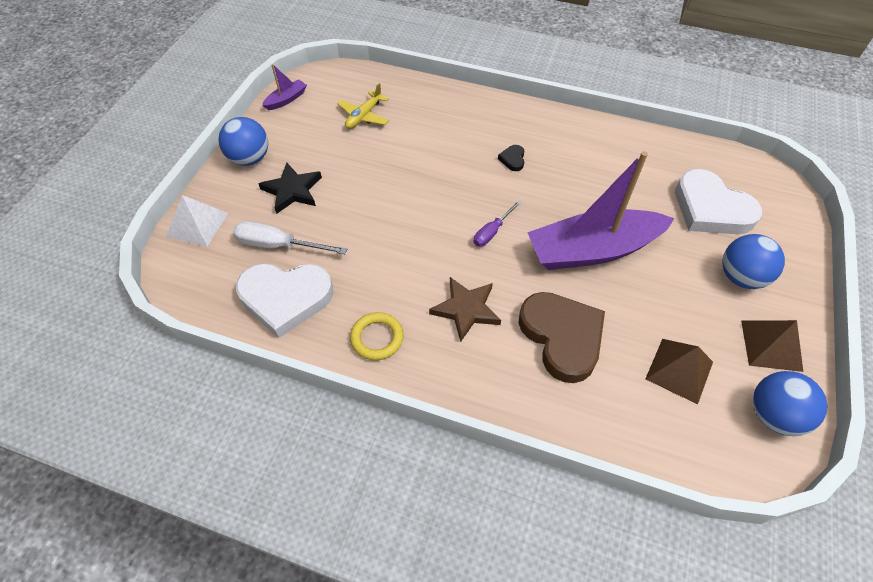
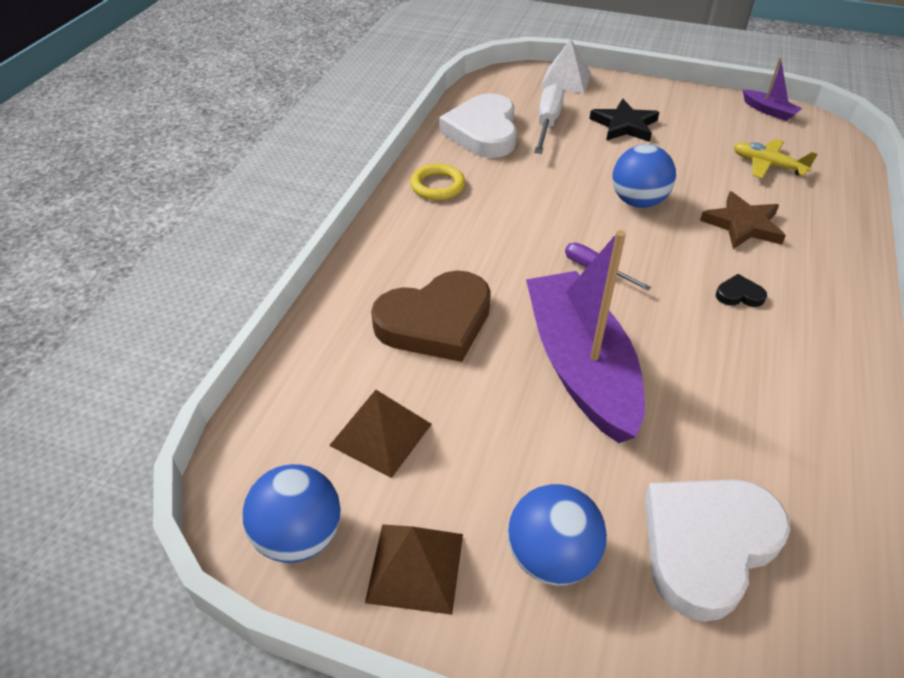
camera: 90 degrees right, 10 degrees down
blue ball [219,117,268,166] -> blue ball moved to [612,144,676,208]
brown star [429,277,501,342] -> brown star moved to [700,191,786,249]

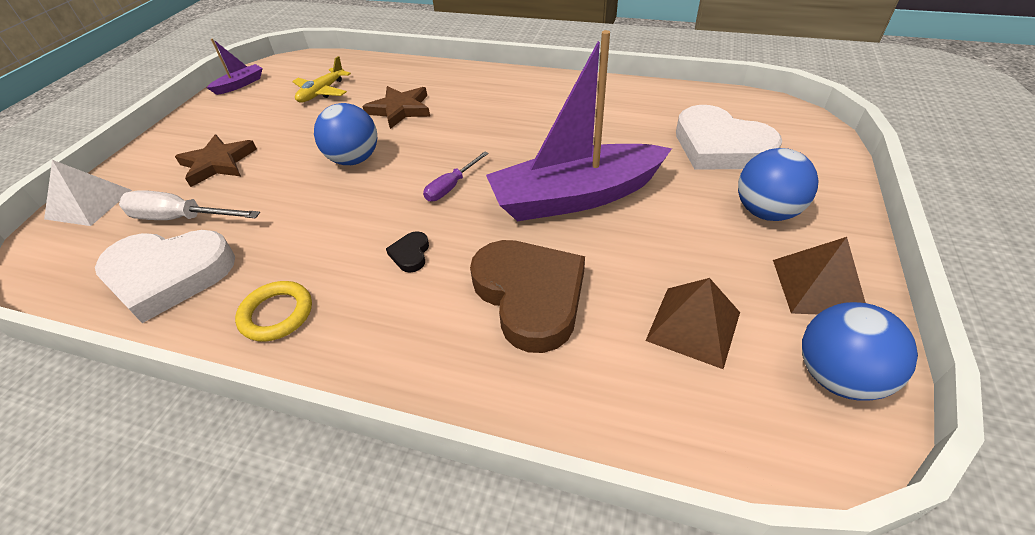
camera: 90 degrees left, 0 degrees up
black star [590,99,659,142] -> brown star [175,135,257,187]
black heart [716,274,767,307] -> black heart moved to [386,231,429,273]

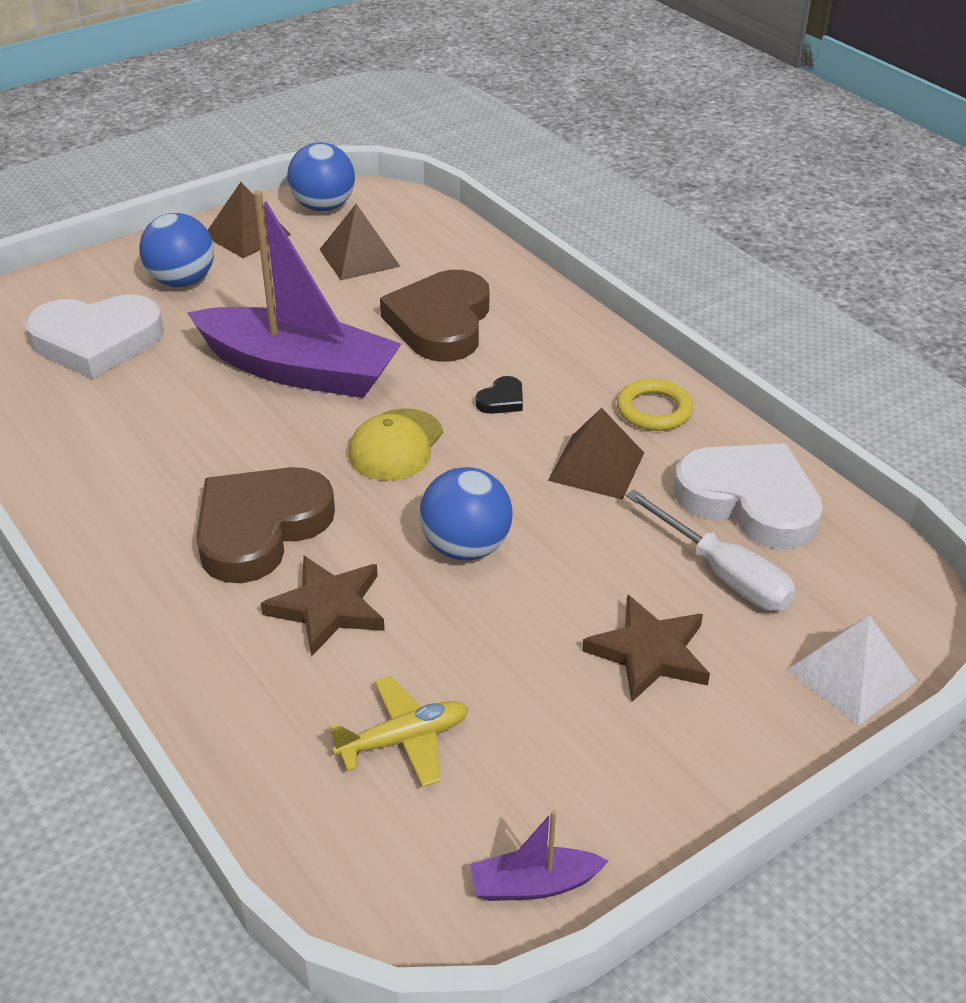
camera: 145 degrees left, 5 degrees down
purple screwdriver [423,151,489,202] -> yellow cap [348,408,443,481]
white heart [676,105,782,170] -> white heart turned 90 degrees clockwise [25,294,164,379]
none -> brown heart [196,467,335,583]
none -> brown pyramid [548,408,644,500]

